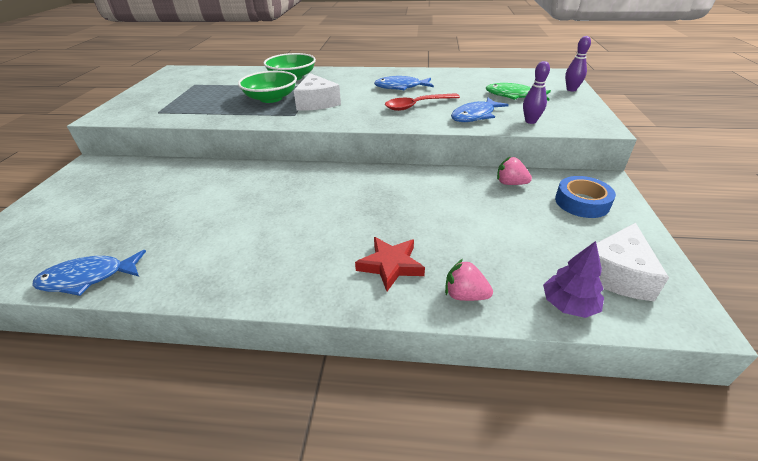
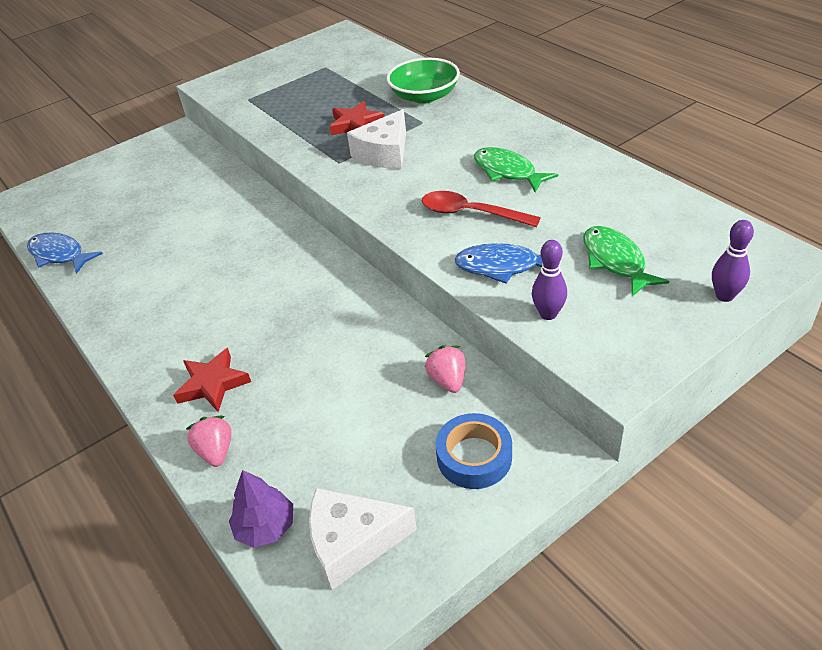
camera: 50 degrees right, 5 degrees up
green bowl [238,71,297,103] -> red star [329,101,385,135]
blue fish [374,76,434,90] -> green fish [474,147,558,192]

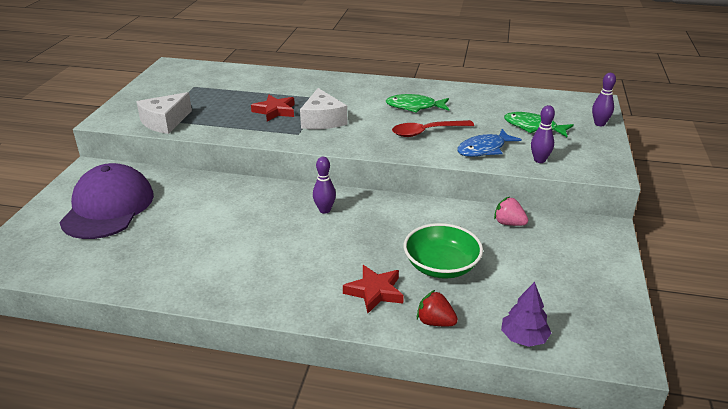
camera: 45 degrees left, 10 degrees down
blue fish [27,232,103,274] -> none
pink strawberry [186,416,231,467] -> red strawberry [417,290,458,326]
white cheese [309,488,417,590] -> white cheese moved to [136,92,192,134]
green bowl [387,58,460,104] -> green bowl moved to [404,223,483,279]
blue tape [436,413,512,489] -> none
none -> purple cap [59,163,154,239]
none -> purple bowling pin [313,157,336,214]

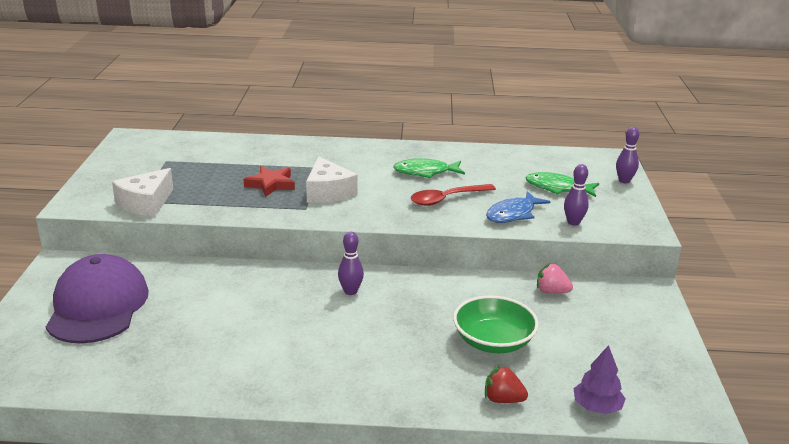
camera: 10 degrees left, 5 degrees down
red star [343,265,404,313] -> none

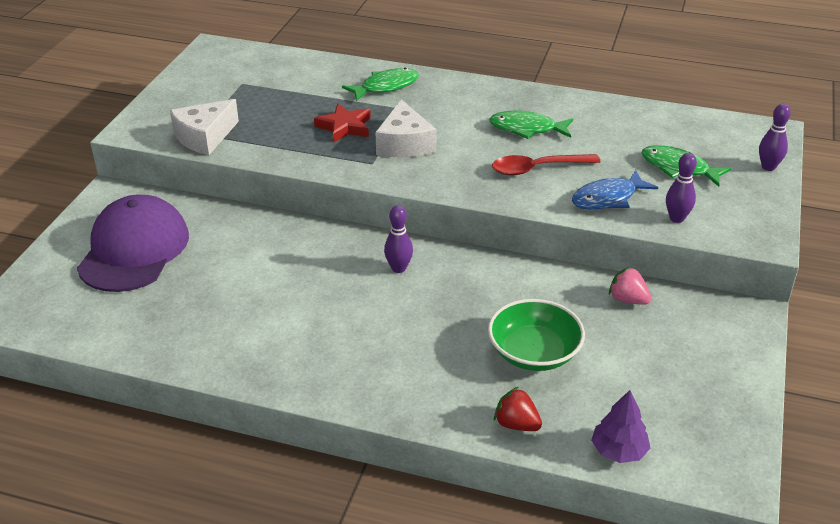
camera: 15 degrees right, 10 degrees up
none -> green fish [342,68,419,101]

